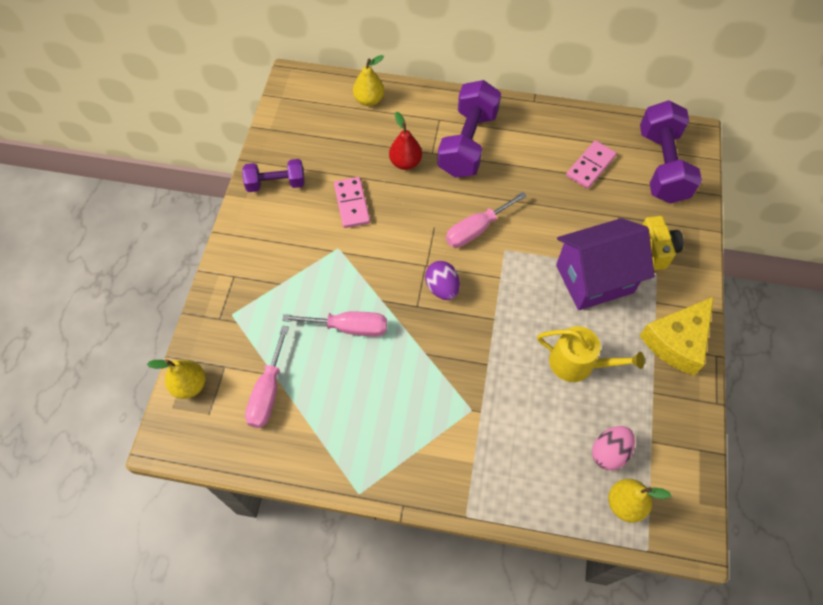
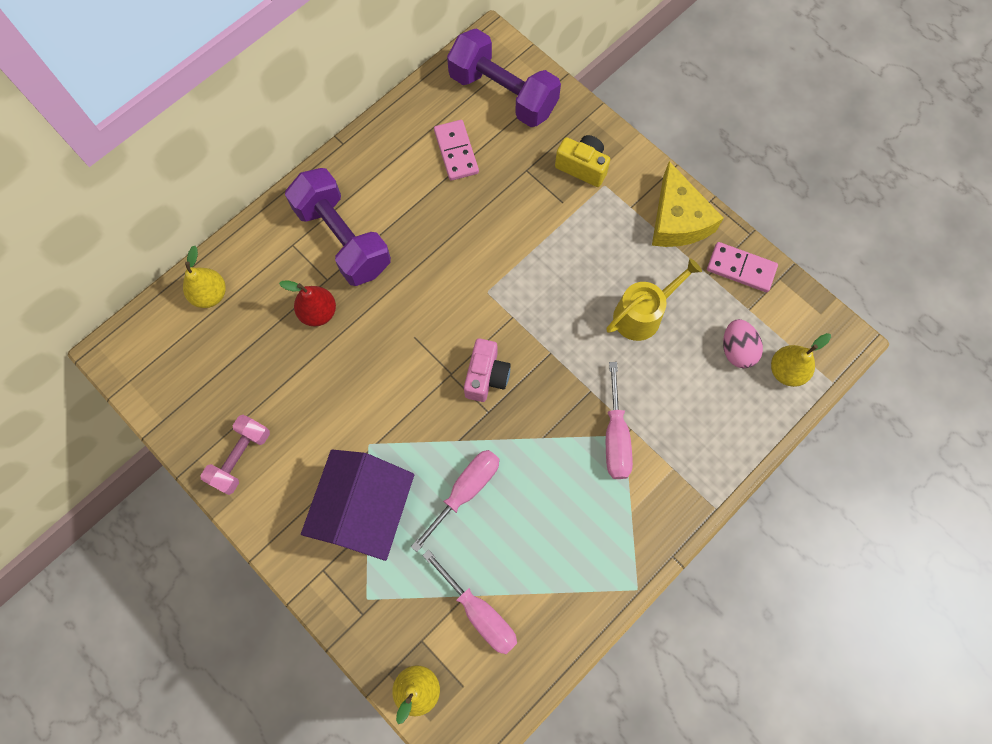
camera: 55 degrees left, 10 degrees up
purple dumbbell [242,159,305,192] -> pink dumbbell [200,415,270,495]
pink domino [334,177,370,228] -> pink domino moved to [707,242,778,292]
purple egg [425,261,460,300] -> pink camera [464,338,511,402]
pink screwdriver [446,192,527,248] -> pink screwdriver moved to [606,362,633,479]
purple house [556,218,655,310] -> purple house moved to [301,449,414,561]

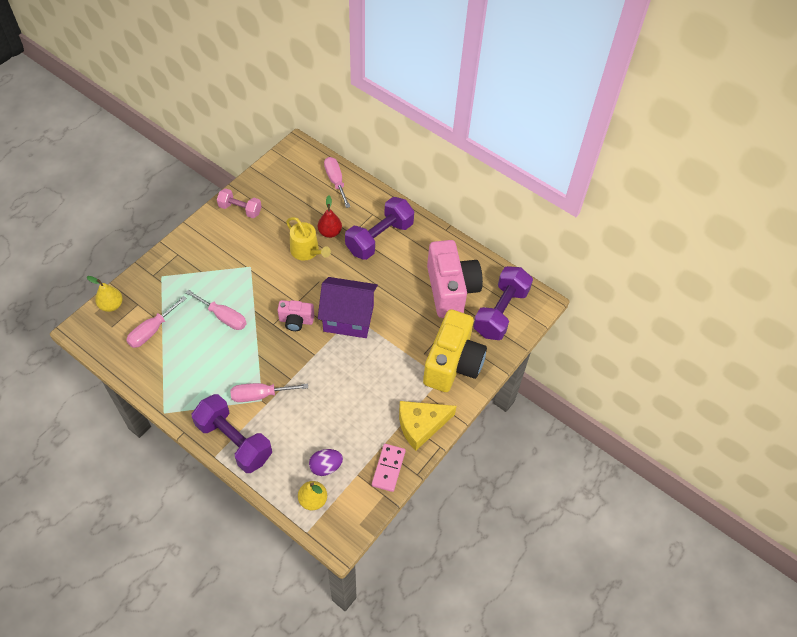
camera: 80 degrees right, 15 degrees down
yellow pear [183,246,226,308] -> pink screwdriver [324,157,350,208]
purple house [301,449,414,561] -> purple house moved to [318,277,378,338]
pink domino [434,120,479,181] -> pink camera [427,240,483,318]
yellow camera [555,135,610,187] -> yellow camera [423,309,487,392], size x2.00
yellow watering can [606,258,702,341] -> yellow watering can moved to [286,217,331,261]
pink egg [723,319,763,368] -> purple egg [309,449,343,476]
none -> purple dumbbell [192,394,272,473]

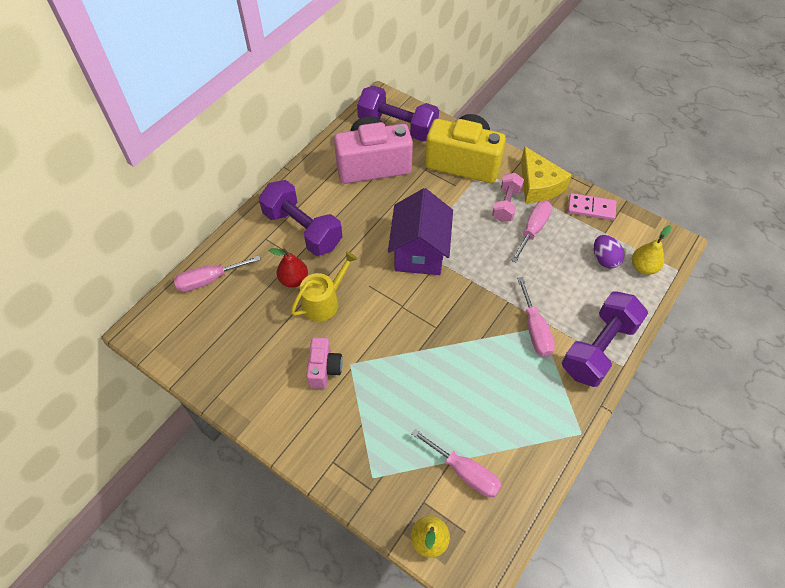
camera: 90 degrees left, 0 degrees up
pink screwdriver [186,290,247,330] -> pink screwdriver moved to [511,201,552,263]
pink dumbbell [217,188,262,218] -> pink dumbbell moved to [492,173,524,222]
pink camera [277,300,314,331] -> pink camera moved to [306,337,343,389]

